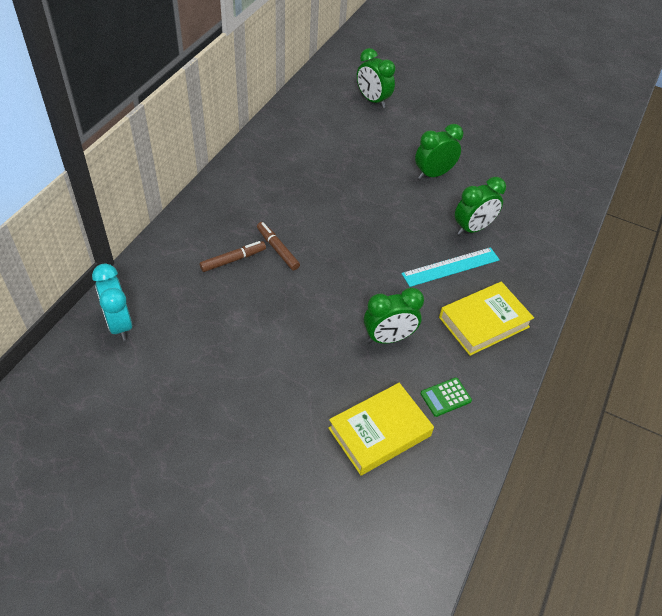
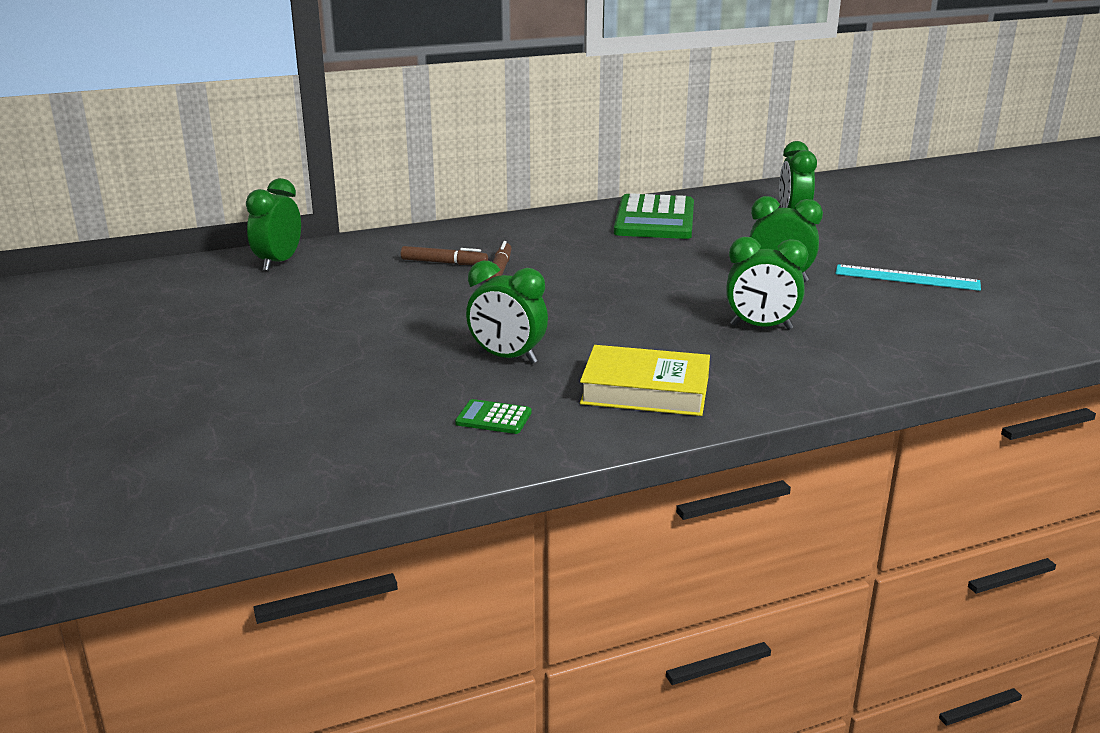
camera: 45 degrees right, 25 degrees down
turquoise clock [92,264,132,341] -> green clock [246,178,301,271]
yellow book [328,383,434,475] -> none
turquoise ruler [402,247,500,287] -> turquoise ruler moved to [835,264,981,291]
none -> green calculator [614,193,694,239]

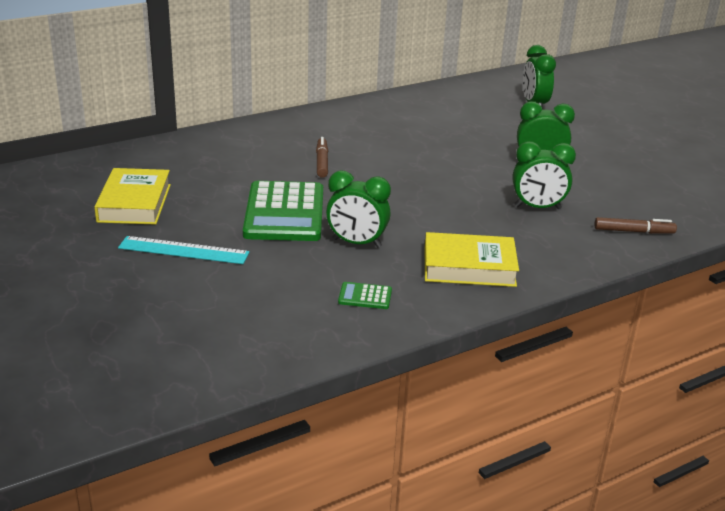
camera: 10 degrees left, 5 degrees up
green clock [246,178,301,271] -> none
brown marker [401,246,488,265] -> brown marker moved to [594,217,677,234]
green calculator [614,193,694,239] -> green calculator moved to [243,181,323,241]
turquoise ruler [835,264,981,291] -> turquoise ruler moved to [118,236,250,264]
none -> yellow book [94,168,171,225]

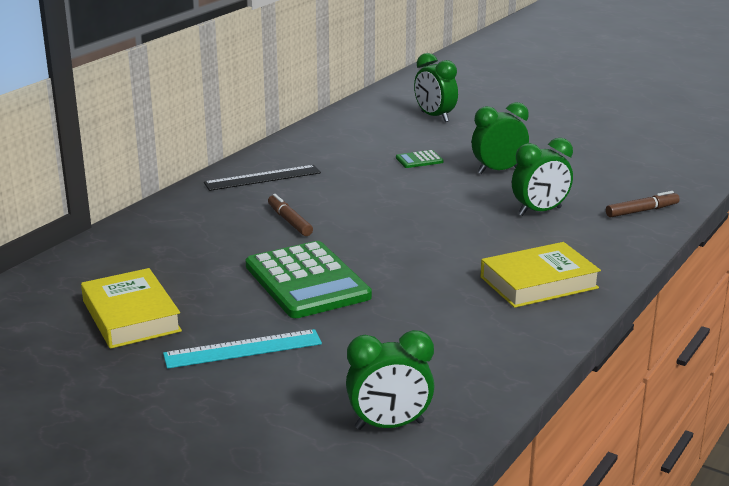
camera: 25 degrees left, 5 degrees down
green clock [326,171,391,248] -> green clock moved to [346,330,435,430]
green calculator [338,282,392,309] -> green calculator moved to [396,150,444,168]
none -> black ruler [204,165,321,191]

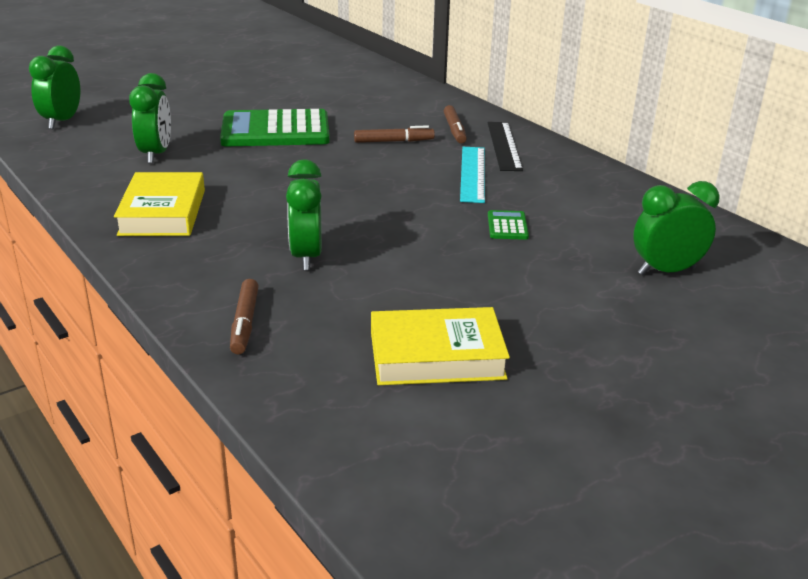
camera: 110 degrees right, 5 degrees up
yellow book [81,268,182,349] -> yellow book moved to [371,307,510,385]
turquoise ruler [163,329,322,369] -> turquoise ruler moved to [460,147,485,203]
green clock [472,102,529,174] -> green clock moved to [129,73,171,164]
none -> brown marker [444,105,467,144]

